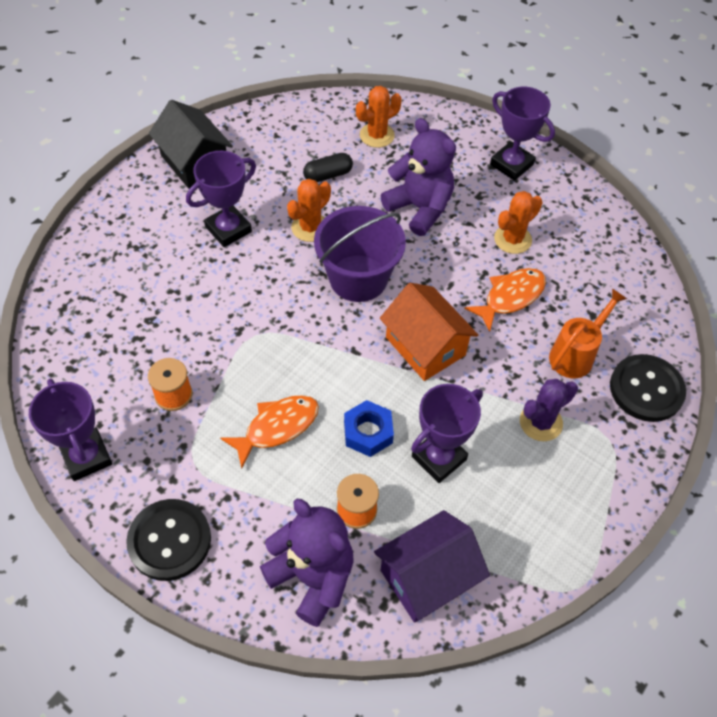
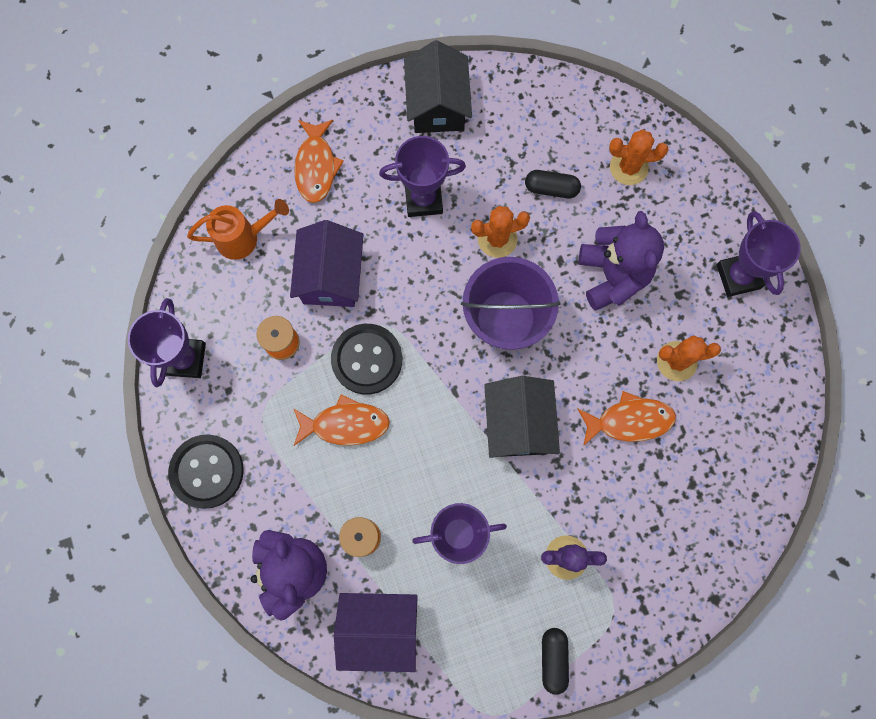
camera: 35 degrees right, 20 degrees up
blue nut [344,400,394,457] -> none
orange house [380,283,478,381] -> black house [484,376,560,458]
orange watering can [549,288,627,378] -> orange watering can moved to [187,199,289,260]
black button [610,354,686,422] -> black button moved to [331,324,402,395]
none -> purple house [290,220,364,307]
none -> orange fish [294,120,344,203]
none -> black capsule [542,628,569,695]

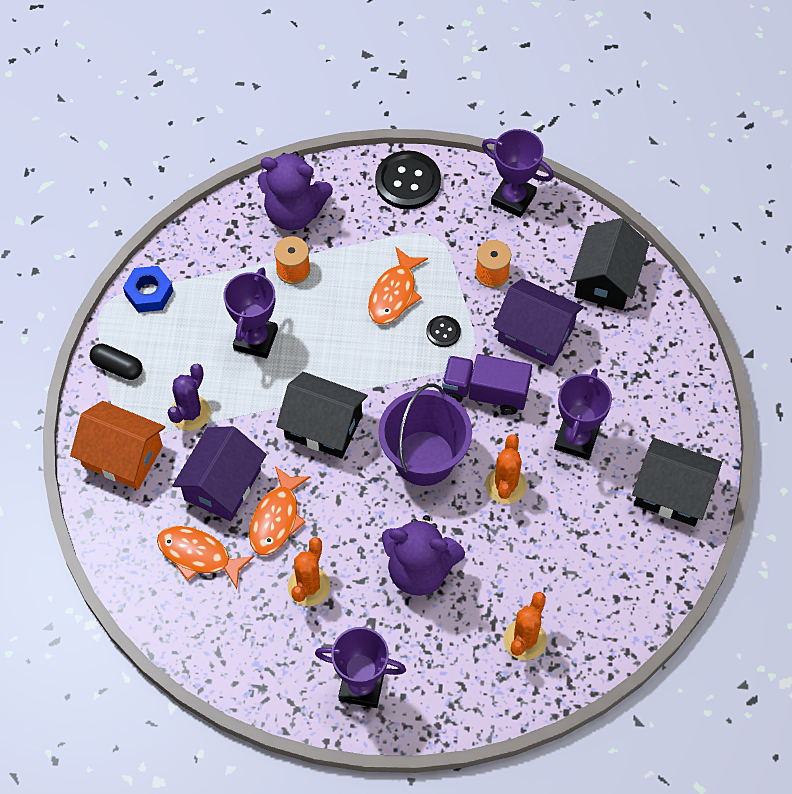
camera: 115 degrees right, 15 degrees down
orange watering can [187,199,289,260] -> black house [570,218,649,310]
orange fish [294,120,344,203] -> orange fish moved to [157,526,254,589]
black button [331,324,402,395] -> black button [427,316,461,347], size x0.50
purple house [334,593,418,672] -> purple house moved to [172,426,267,521]
black capsule [525,170,581,198] -> none
none -> orange house [70,401,165,490]
none -> blue nut [123,266,173,313]
none -> purple truck [442,354,532,415]

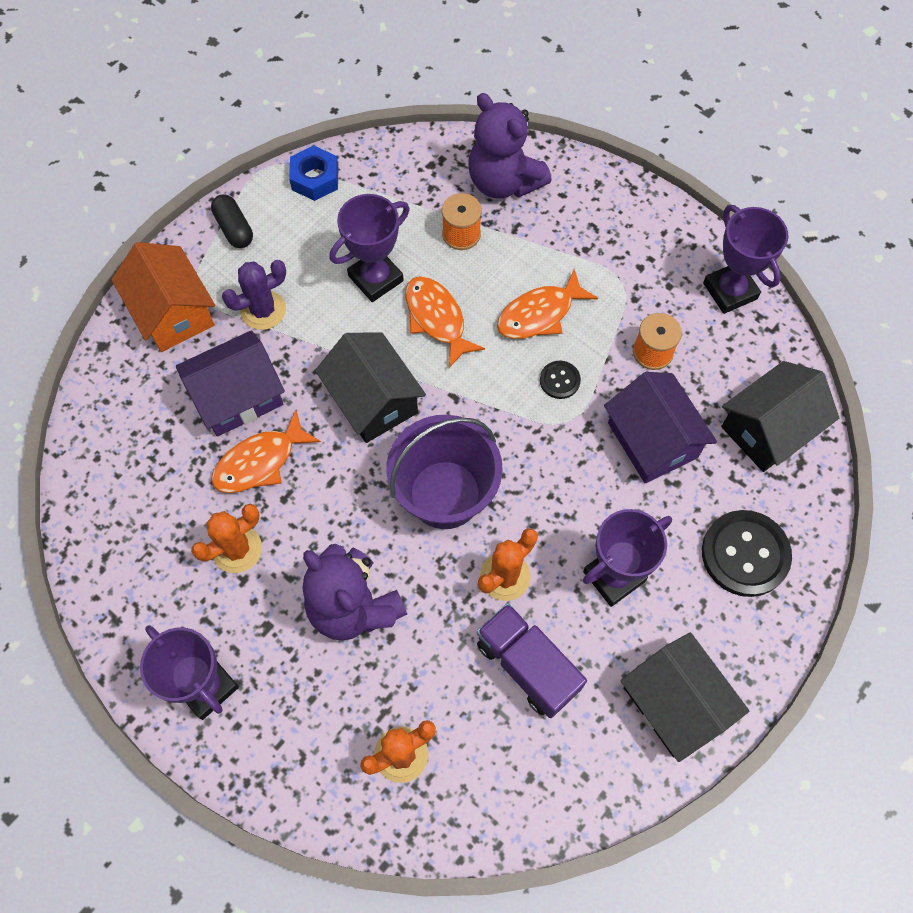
camera: 35 degrees right, 5 degrees up
orange fish [157,526,254,589] -> orange fish moved to [405,276,485,368]
black button [375,150,441,210] -> black button moved to [702,510,792,597]
purple truck [442,354,532,415] -> purple truck moved to [477,603,587,718]

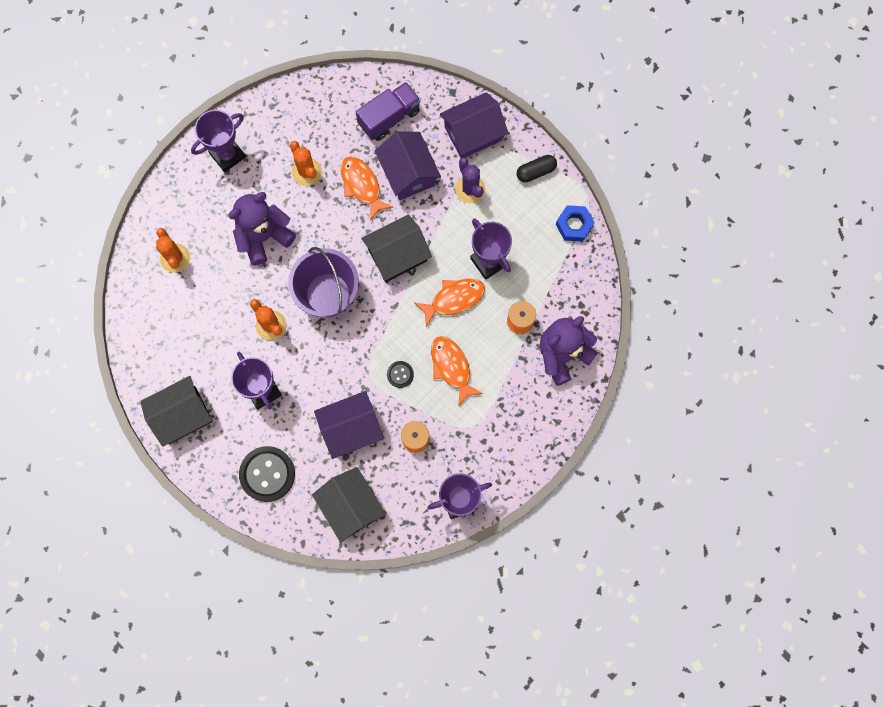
camera: 95 degrees right, 10 degrees up
orange house [111,242,215,352] -> purple house [440,92,508,158]
purple truck [477,603,587,718] -> purple truck moved to [356,82,421,141]

